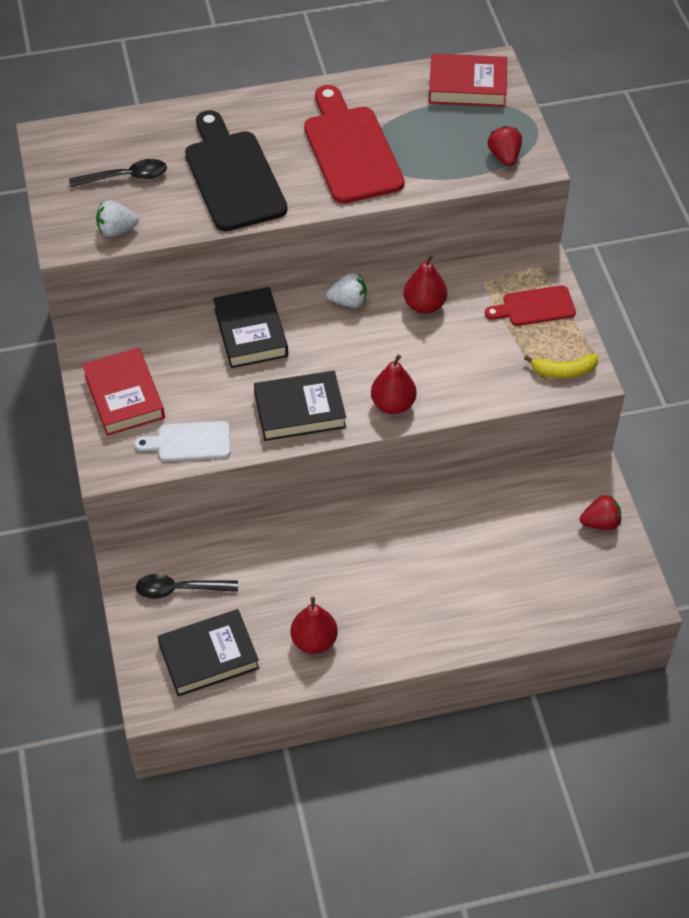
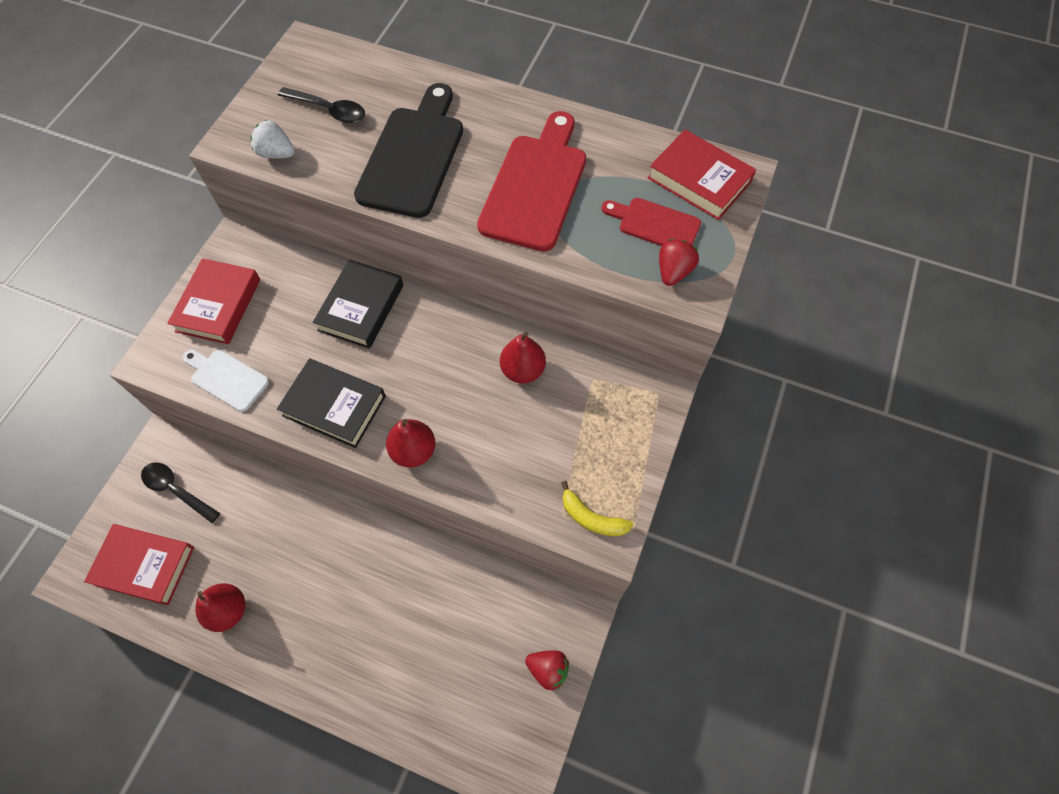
camera: 35 degrees right, 10 degrees up
black book [158,609,259,697] -> red book [84,524,194,605]
white strawberry [327,273,367,308] -> none
red cutting board [485,285,576,326] -> red cutting board moved to [601,198,701,246]

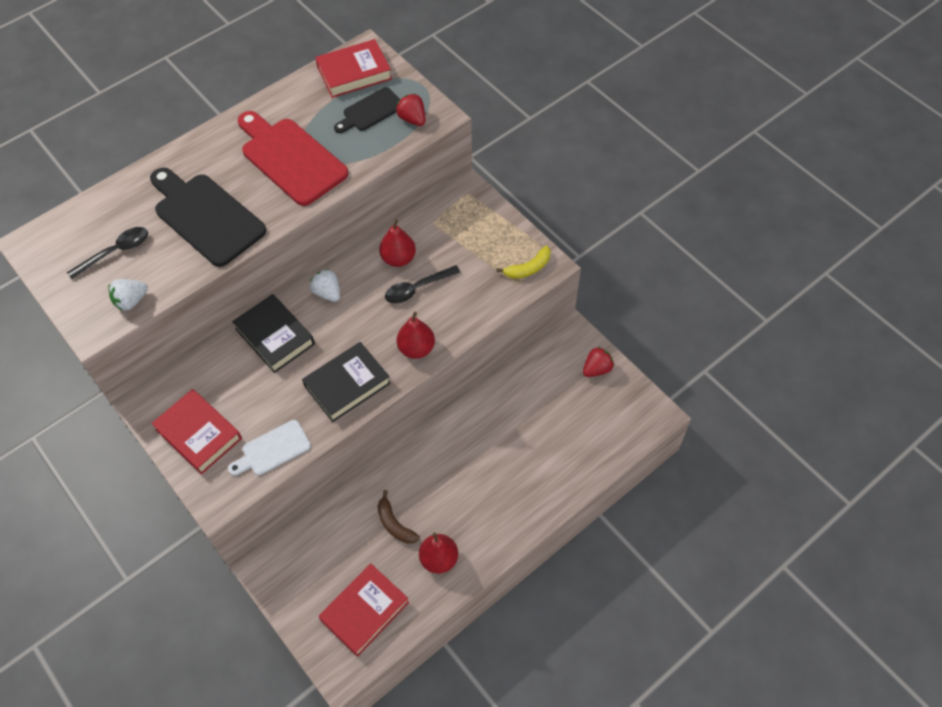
camera: 60 degrees left, 5 degrees down
black spoon [141,462,220,523] -> black spoon moved to [385,265,461,304]
red cutting board [601,198,701,246] -> black cutting board [334,87,401,133]
none -> white strawberry [310,269,340,302]
none -> brown banana [378,490,420,544]

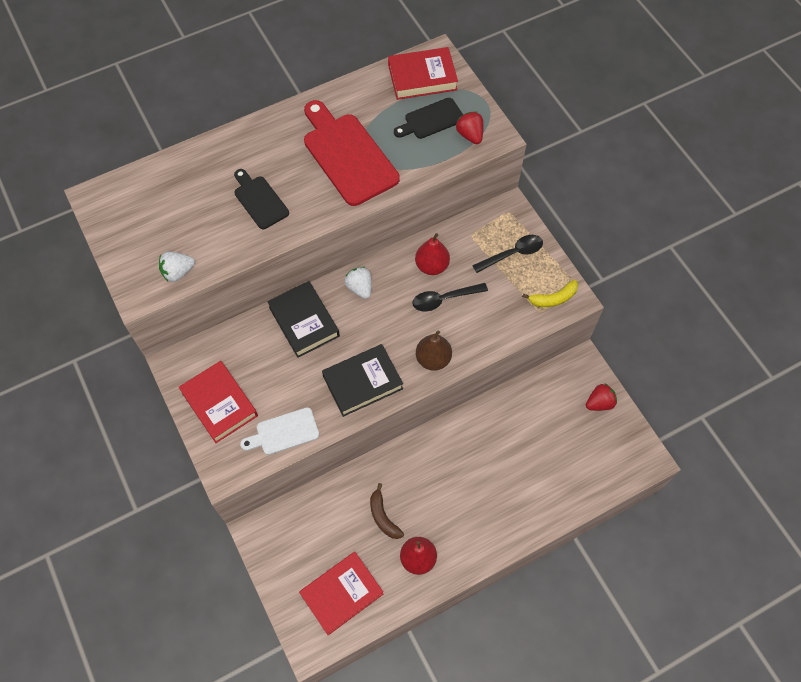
camera: 10 degrees right, 5 degrees up
black spoon [67,227,148,279] -> black spoon moved to [472,235,543,273]
black cutting board [150,168,266,267] -> black cutting board [234,169,289,229], size x0.55
red pear [396,312,435,359] -> brown pear [416,330,452,371]

